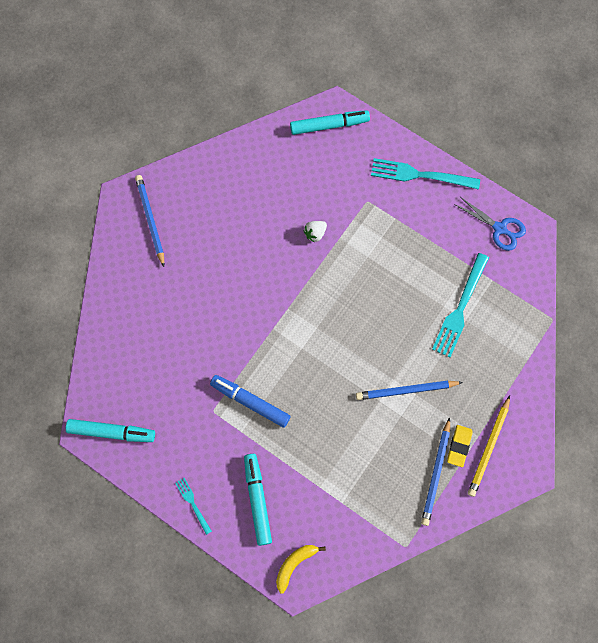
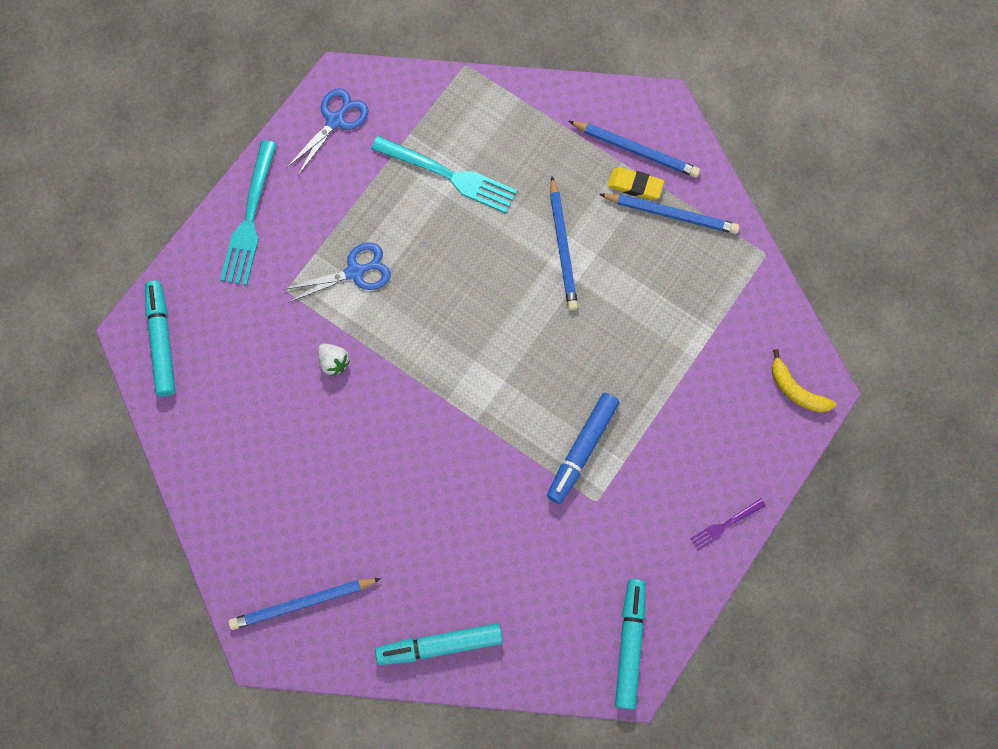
camera: 90 degrees left, 0 degrees up
turquoise fork [175,478,212,535] -> purple fork [690,499,766,551]
turquoise marker [244,454,272,546] -> turquoise marker moved to [375,623,503,665]
yellow pencil [468,396,510,497] -> blue pencil [569,121,700,178]
none -> blue scissors [283,243,391,303]

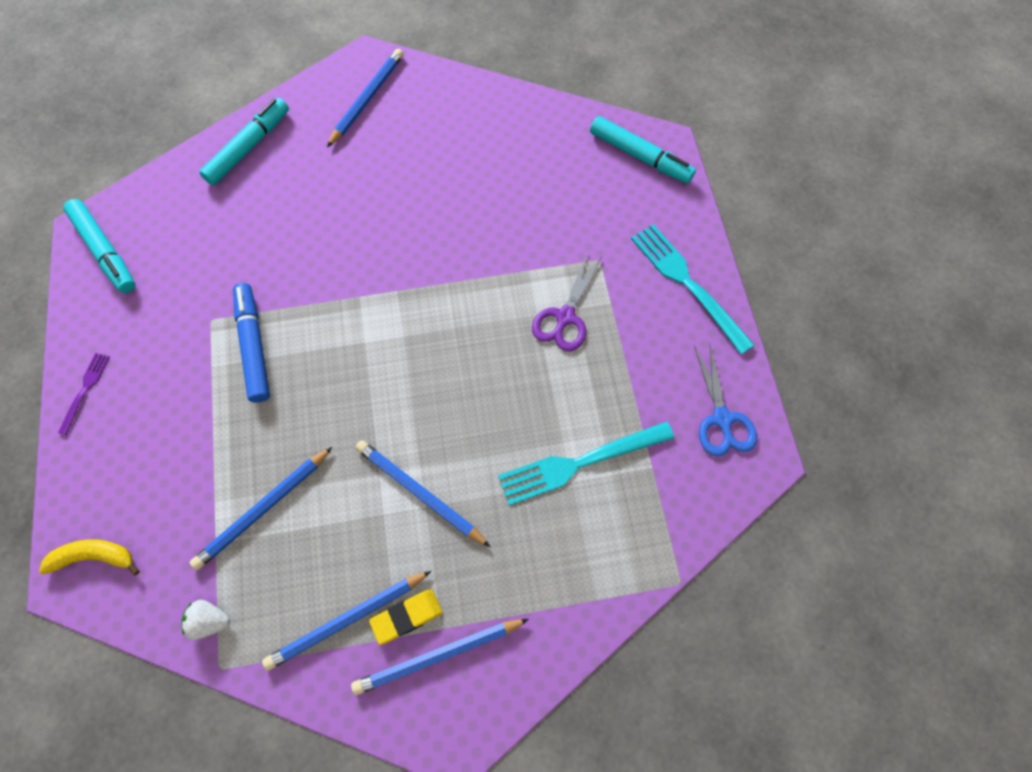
camera: 135 degrees right, 5 degrees down
blue scissors [283,243,391,303] -> purple scissors [532,253,601,351]
white strawberry [318,344,350,376] -> white strawberry moved to [181,600,230,640]
none -> blue pencil [190,447,332,570]

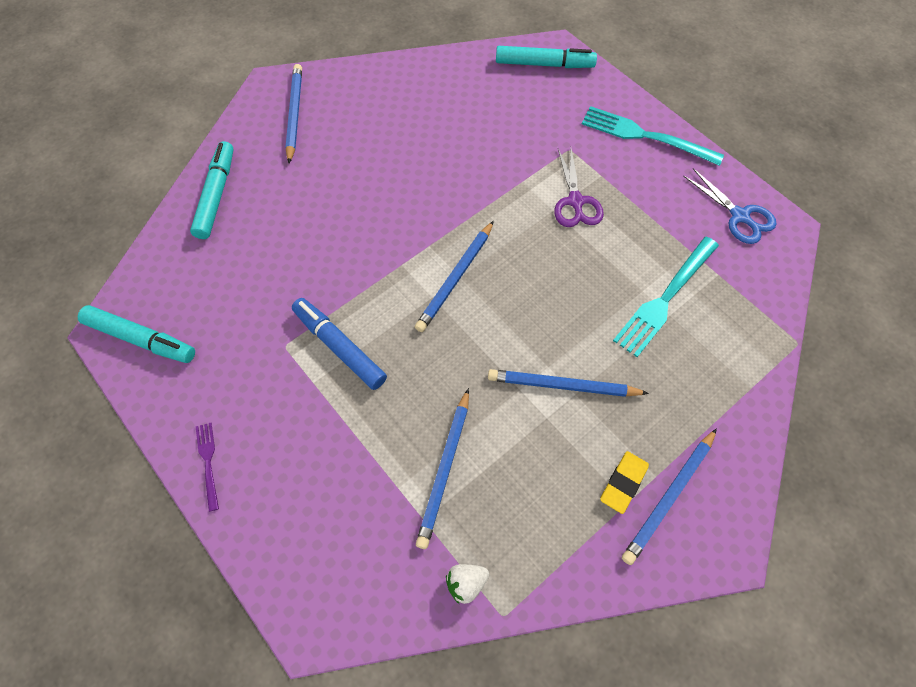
camera: 30 degrees left, 5 degrees down
yellow banana [39,539,140,576] -> none
blue pencil [262,571,431,671] -> blue pencil moved to [415,221,494,332]

